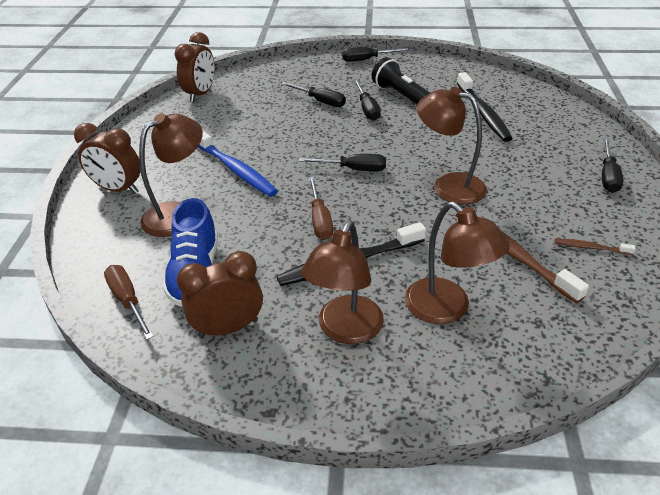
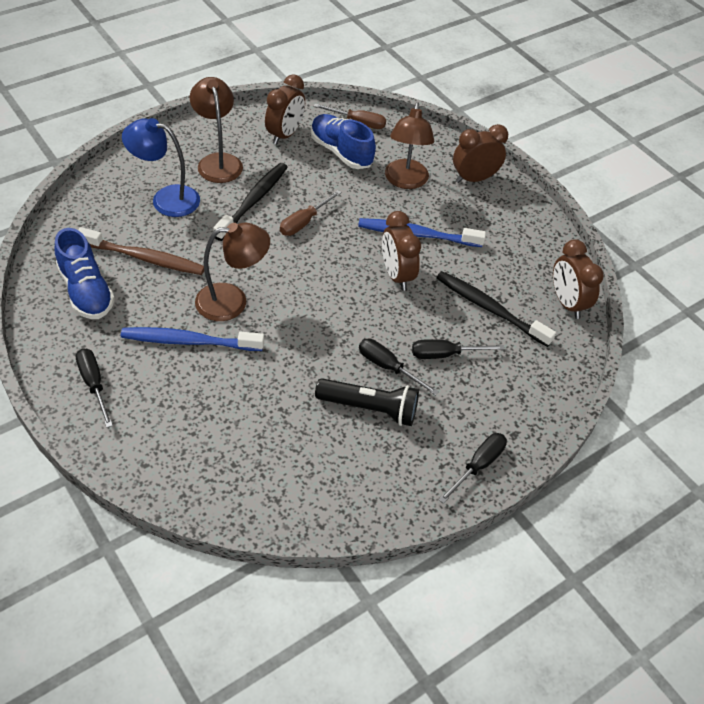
camera: 135 degrees right, 10 degrees up
black screwdriver [298,154,386,171] -> none
brown screwdriver [309,177,333,240] -> brown screwdriver turned 90 degrees counterclockwise [280,190,342,236]
brown lamp [405,202,510,324] -> blue lamp [122,118,200,217]
black toothbrush [457,72,513,142] -> black toothbrush moved to [436,271,556,347]
brown toothbrush [555,239,635,255] -> blue shoe [55,228,115,319]
none -> blue toothbrush [121,327,264,351]
none -> brown clock [382,211,421,291]

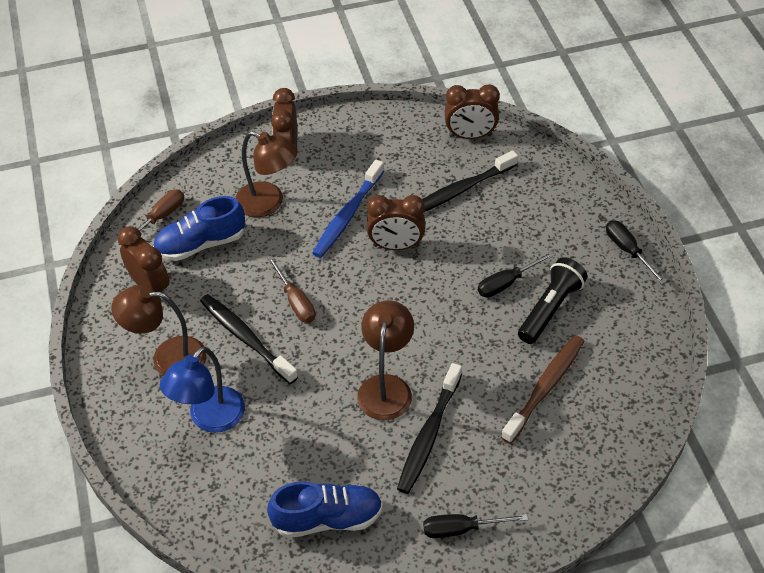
camera: 65 degrees left, 0 degrees up
brown toothbrush [78,227,204,275] -> brown toothbrush moved to [501,335,584,444]
blue toothbrush [121,327,264,351] -> black toothbrush [397,363,462,494]
black screwdriver [412,339,504,359] -> none

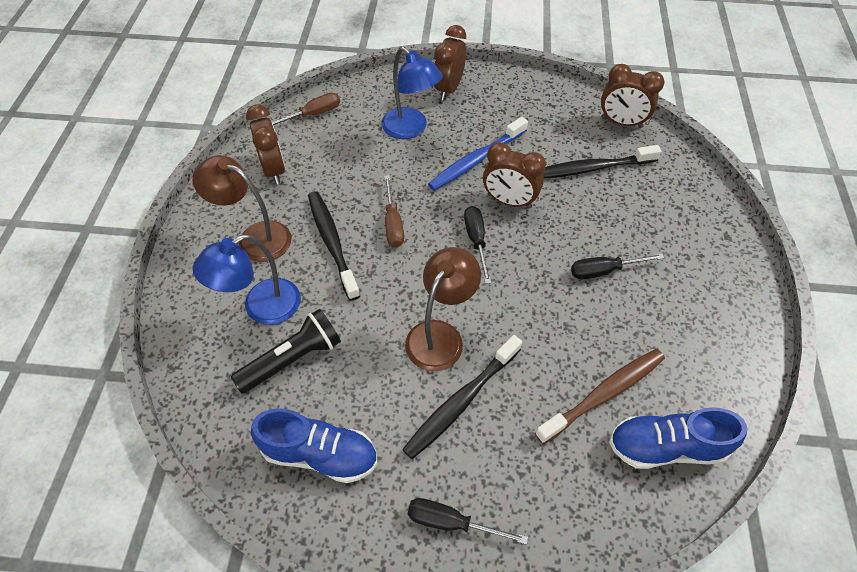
camera: 20 degrees right, 5 degrees up
blue shoe [153,196,245,261] -> blue shoe moved to [609,407,747,469]
brown lamp [236,131,298,217] -> blue lamp [381,47,443,139]
black flashlight [518,257,587,344] -> black flashlight moved to [231,309,341,394]
black screwdriver [606,220,666,284] -> black screwdriver moved to [464,206,491,284]

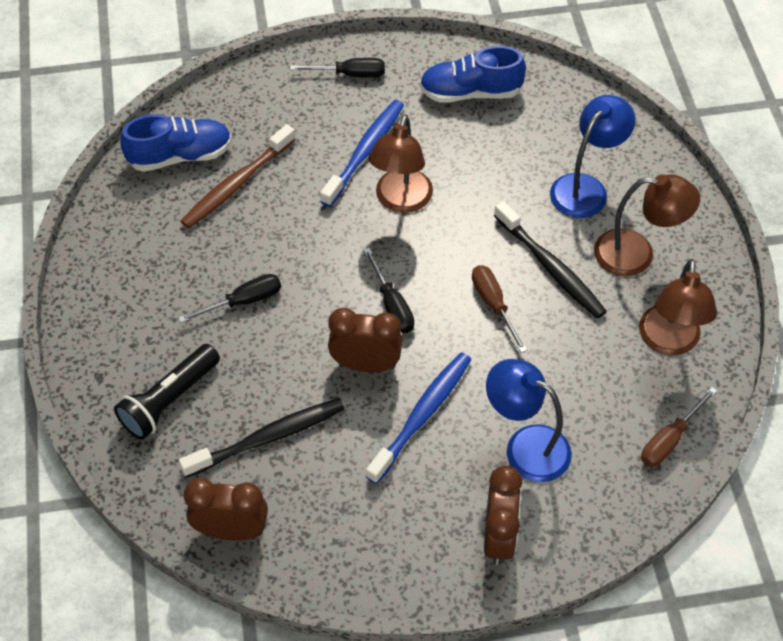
camera: 165 degrees right, 0 degrees up
black flashlight [231,309,341,394] -> black flashlight moved to [114,344,220,440]
brown clock [246,104,285,184] -> brown lamp [639,259,717,355]
black toothbrush [402,335,522,459] -> blue toothbrush [320,100,404,207]

